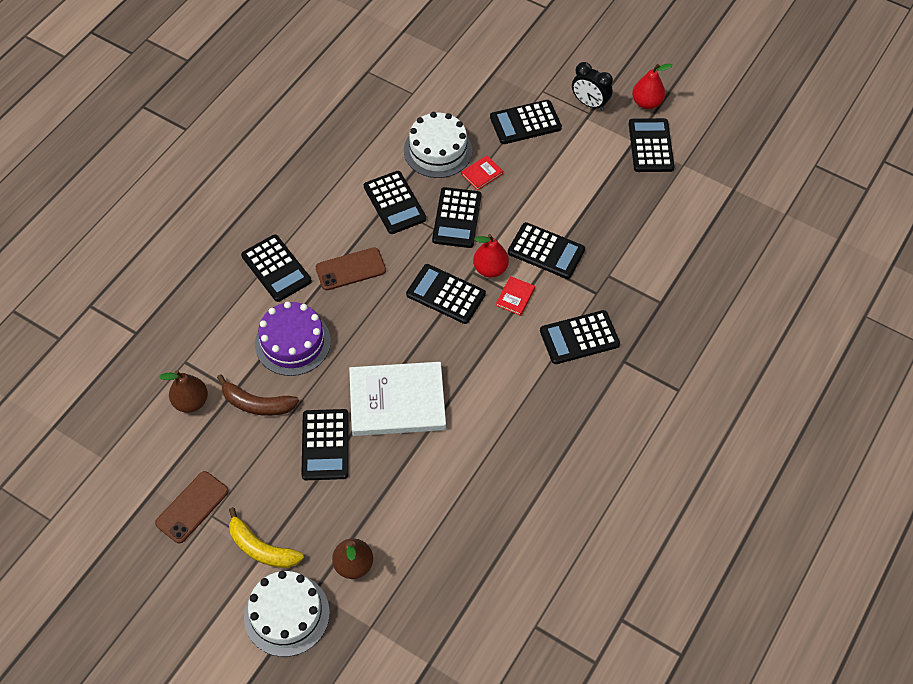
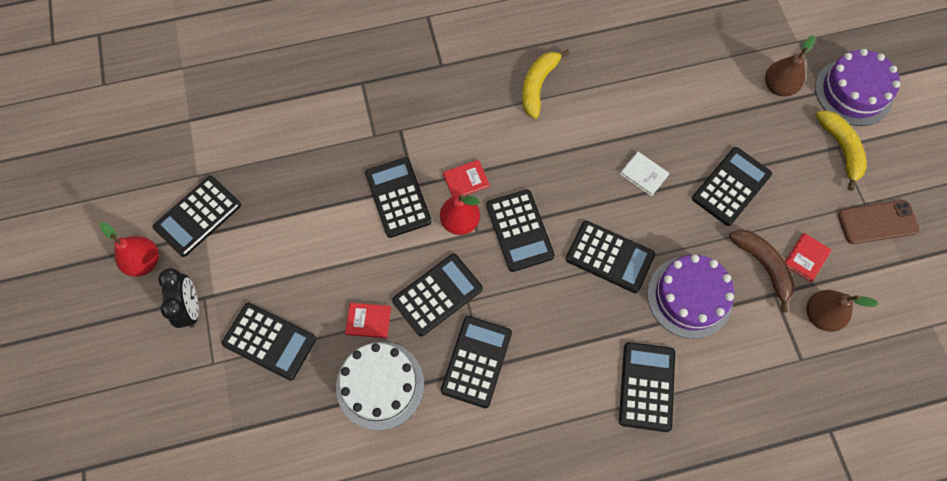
camera: 135 degrees left, 10 degrees up
white cake [244,571,330,657] -> purple cake [815,49,900,126]
brown phone [316,247,386,290] -> none
white book [349,362,446,436] -> white book [620,152,670,196], size x0.41
black calculator [540,310,620,364] -> black calculator moved to [566,221,655,293]
none -> yellow banana [522,49,570,119]
none -> red book [785,233,832,282]

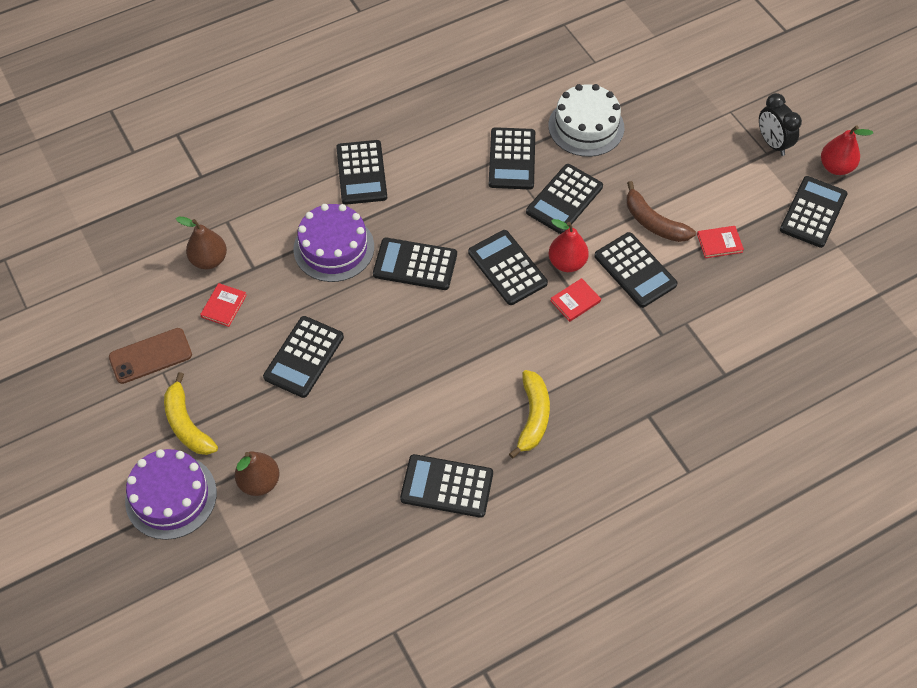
camera: 165 degrees right, 10 degrees down
black calculator [222,303,316,381] -> black calculator moved to [400,454,493,518]
red book [345,303,391,338] -> red book moved to [697,226,744,258]
white book [620,152,670,196] -> none
brown banana [729,230,795,313] -> brown banana moved to [626,181,696,242]

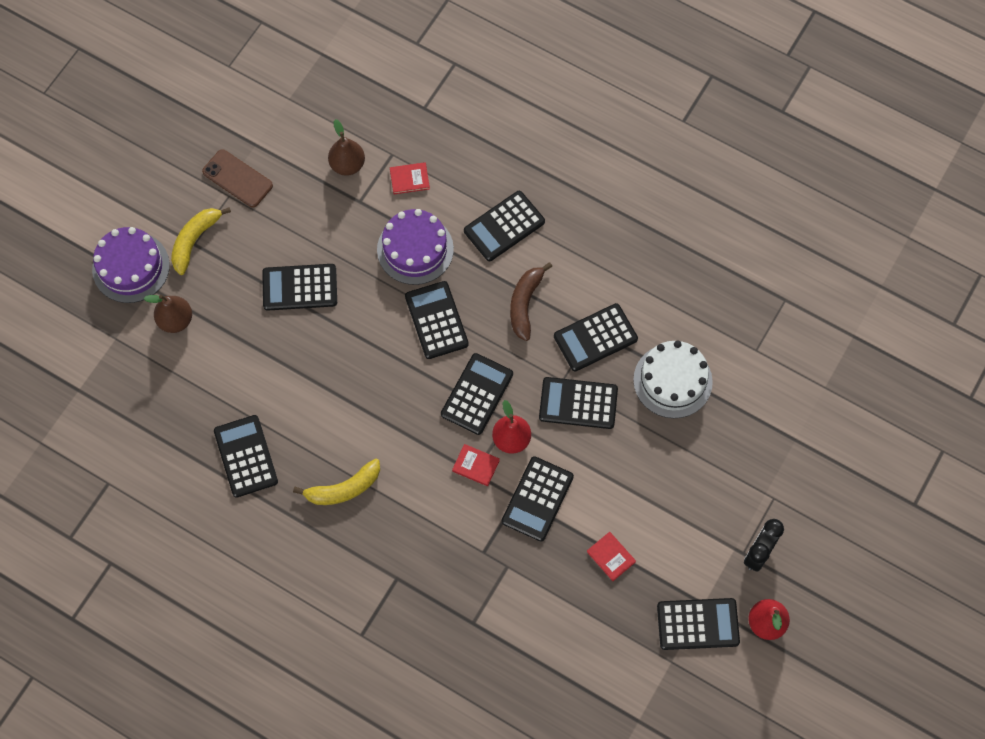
camera: 60 degrees right, 10 degrees up
red book [200,283,247,327] -> red book moved to [390,162,430,194]
brown banana [626,181,696,242] -> brown banana moved to [510,262,552,341]

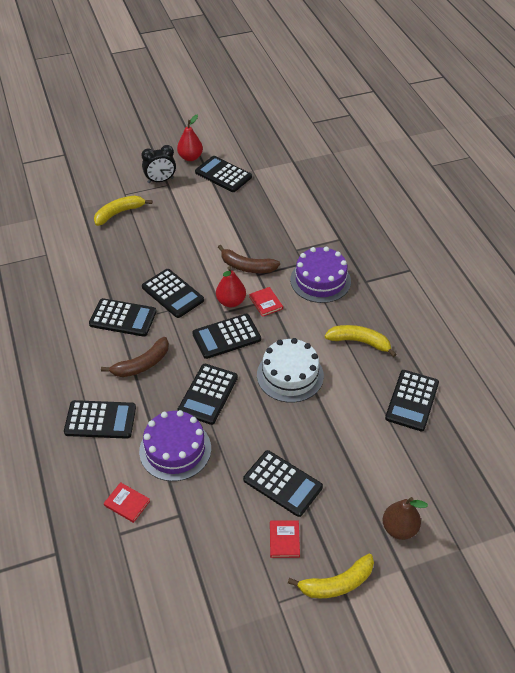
camera: 140 degrees left, 20 degrees down
purple cake [92,227,170,303] -> purple cake moved to [290,247,351,303]
brown phone [202,149,273,207] -> none
brown pear [328,119,365,176] -> none
black calculator [502,456,574,541] -> brown banana [218,245,280,273]
red book [587,532,636,581] -> red book moved to [270,520,300,558]
white cake [633,340,713,418] -> white cake moved to [257,338,324,403]
none -> yellow banana [94,195,152,226]

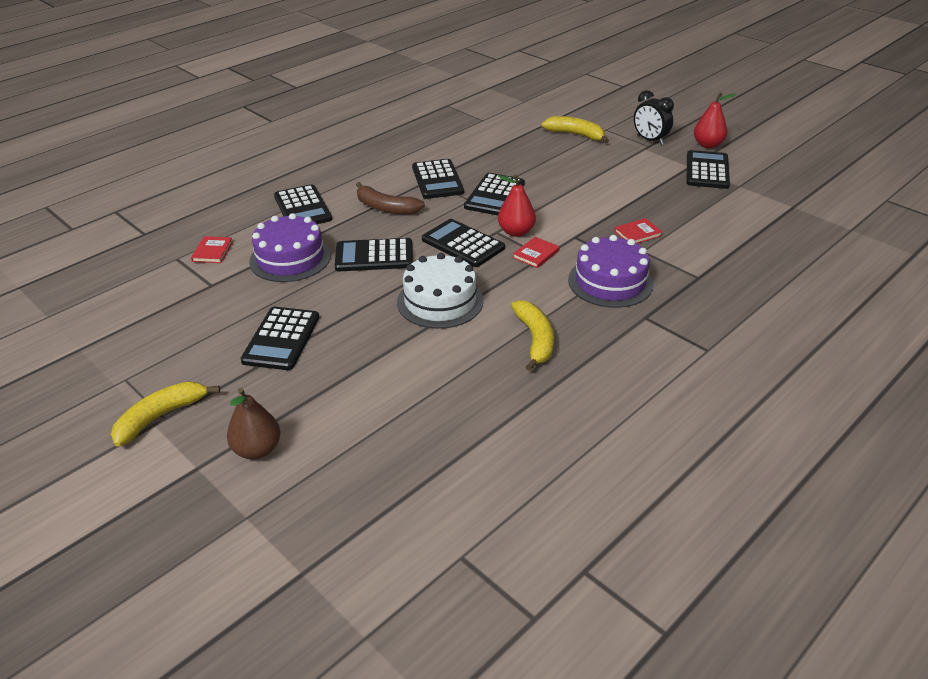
camera: 65 degrees right, 10 degrees down
brown banana [218,245,280,273] -> none
red book [270,520,300,558] -> red book moved to [614,218,662,244]
yellow banana [288,554,374,598] -> yellow banana turned 90 degrees clockwise [111,382,220,447]
black calculator [385,370,439,431] -> none

